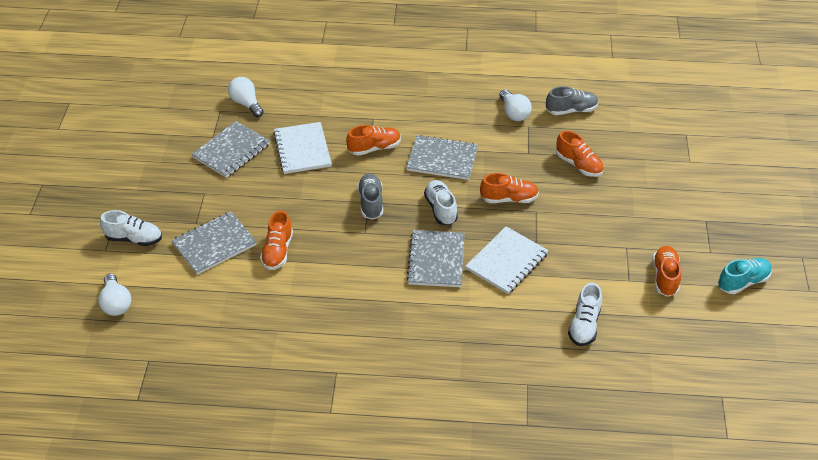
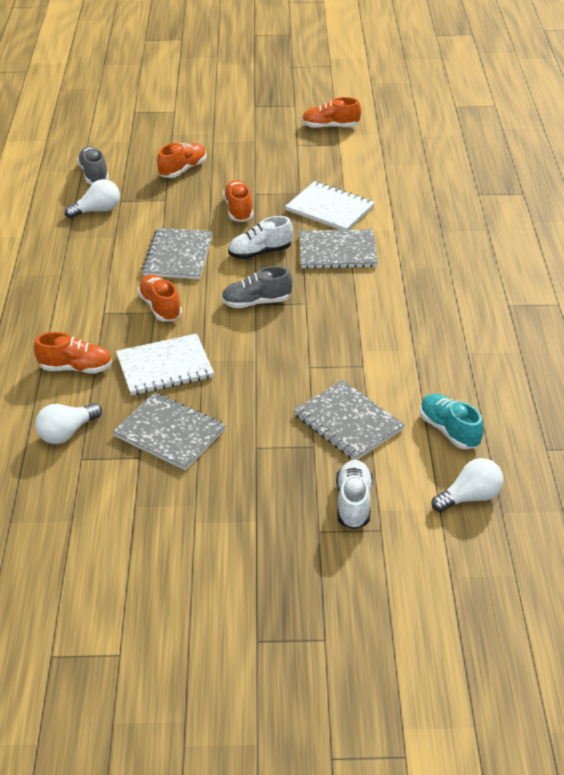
camera: 95 degrees left, 5 degrees down
orange shoe [260,210,293,270] -> orange shoe moved to [34,332,112,373]
white shoe [568,283,602,346] -> none
turquoise shoe [718,258,772,294] -> turquoise shoe moved to [420,394,484,449]

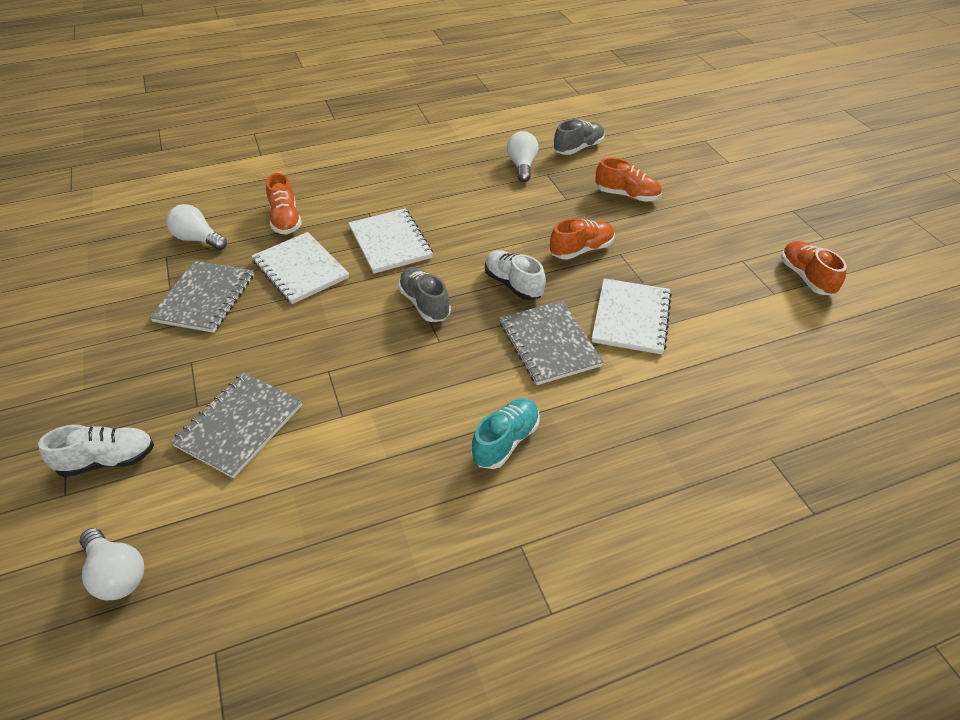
camera: 70 degrees right, 5 degrees up
white light bulb [65,179,120,219] -> white light bulb turned 135 degrees counterclockwise [507,131,538,182]
orange shoe [137,274,182,321] -> white notebook [349,208,433,274]
grey notebook [142,228,213,279] -> none
turquoise shoe [420,394,484,449] -> turquoise shoe moved to [471,398,540,469]

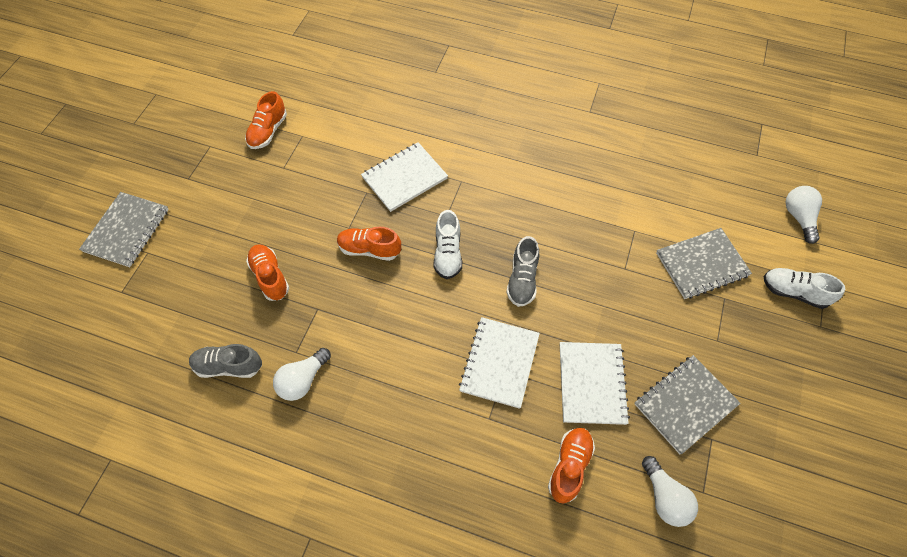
camera: 140 degrees left, 15 degrees up
turquoise shoe [471,398,540,469] -> none
grey notebook [500,301,604,385] -> grey notebook moved to [79,192,169,267]

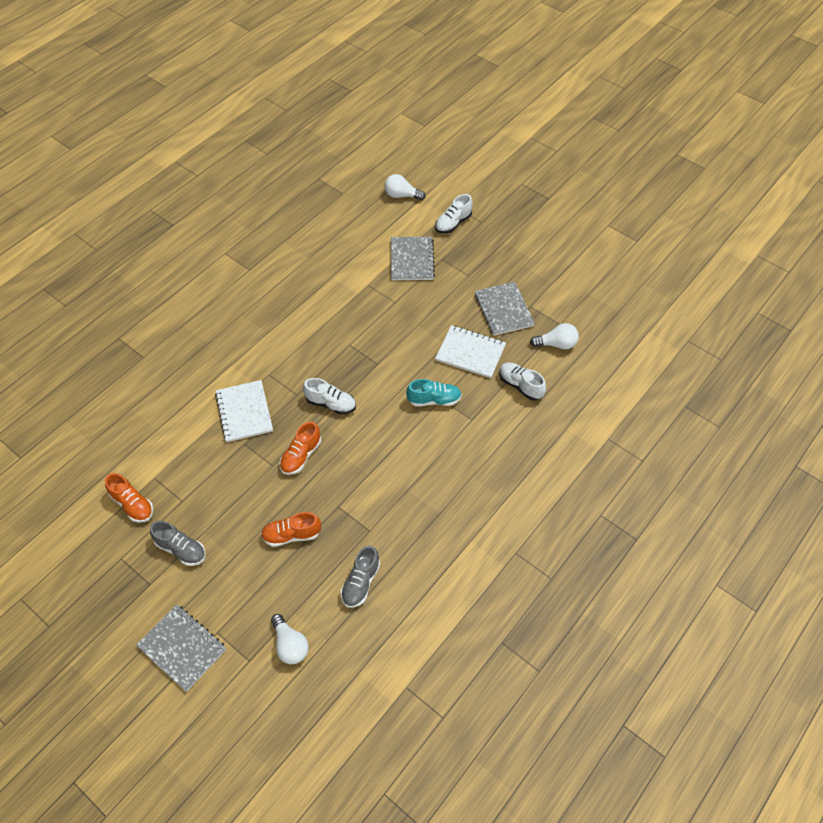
camera: 70 degrees left, 5 degrees down
white light bulb [273,348,331,401] -> white light bulb moved to [271,614,309,664]
white notebook [459,317,540,409] -> turquoise shoe [406,379,462,406]
grey shoe [506,236,539,307] -> grey shoe moved to [150,521,205,566]
orange shoe [548,428,595,504] -> white shoe [499,362,546,400]

